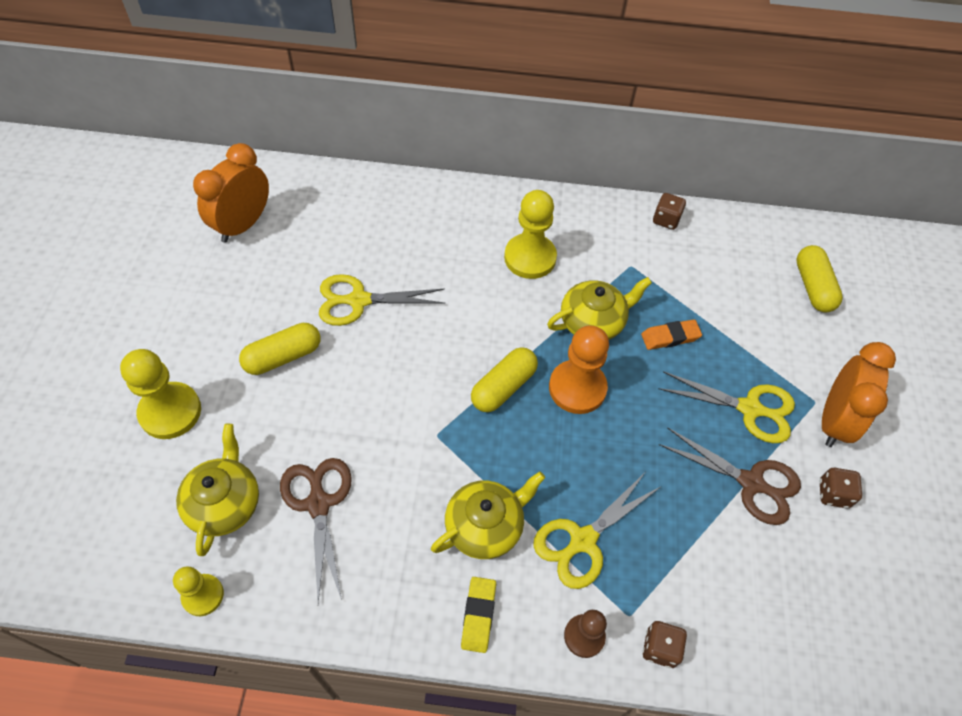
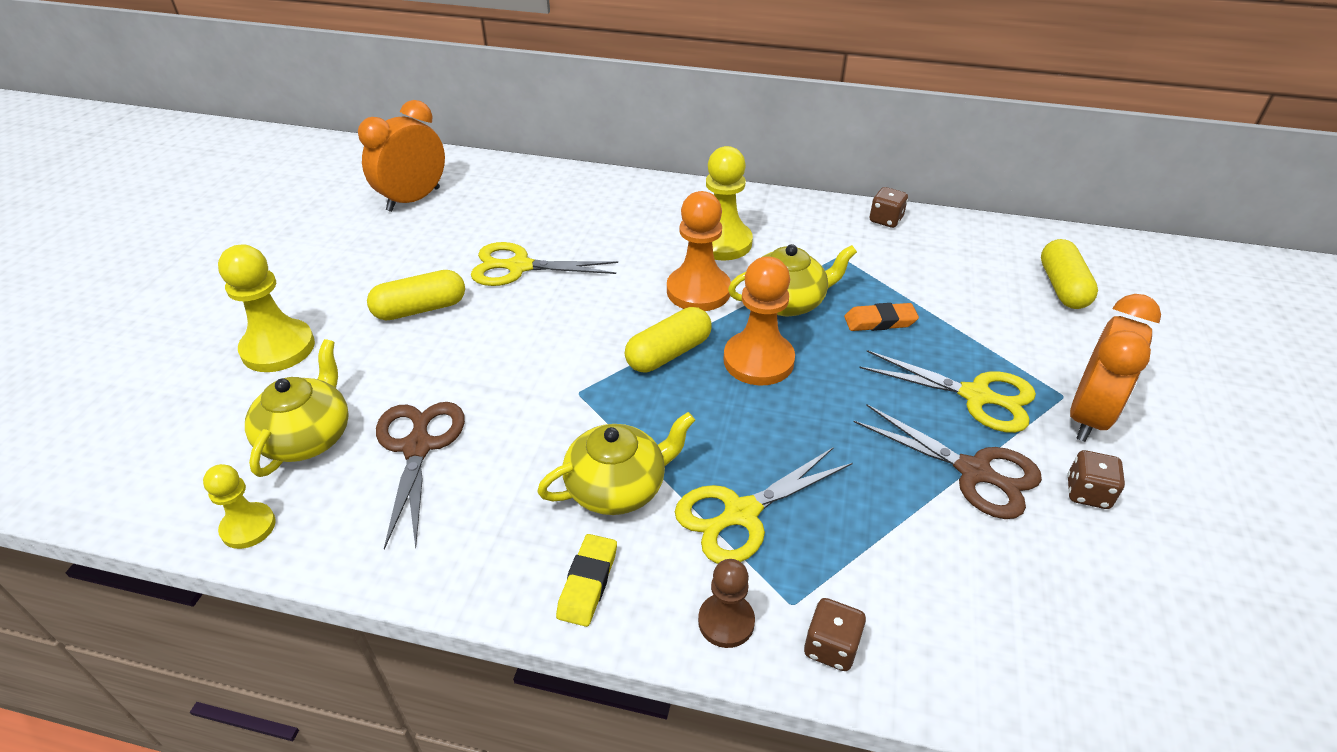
camera: 10 degrees right, 15 degrees down
none -> orange pawn [667,191,731,311]

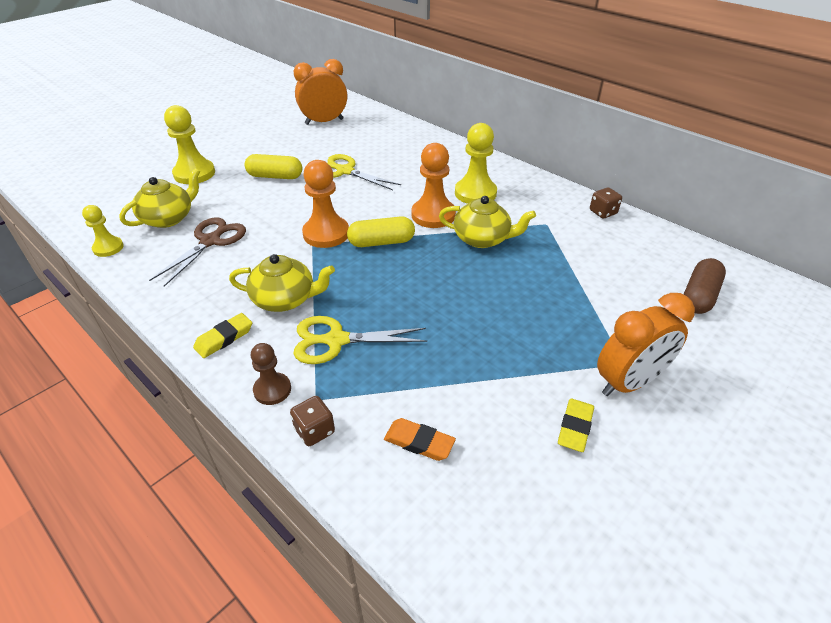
camera: 30 degrees right, 0 degrees up
orange pawn [723,257,795,385] -> orange pawn moved to [302,160,349,248]
orange eraser [844,303,919,331] -> orange eraser moved to [384,418,456,461]
brown scissors [854,404,1042,519] -> none
yellow scissors [859,350,1036,433] -> none
yellow capsule [1041,239,1098,309] -> brown capsule [684,258,726,314]
brown dice [1067,450,1125,509] -> yellow eraser [558,399,594,452]

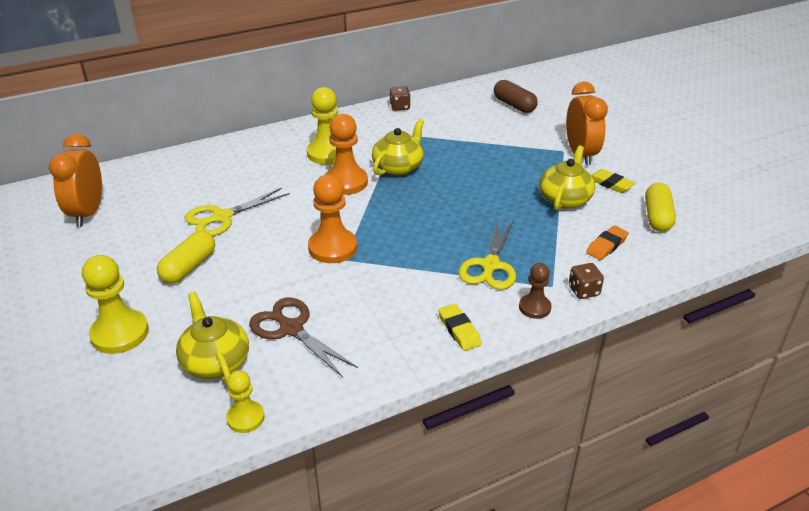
camera: 70 degrees left, 5 degrees down
yellow teapot [229,254,335,312] -> yellow teapot moved to [539,146,595,211]
yellow capsule [347,216,415,247] -> yellow capsule moved to [645,183,676,232]

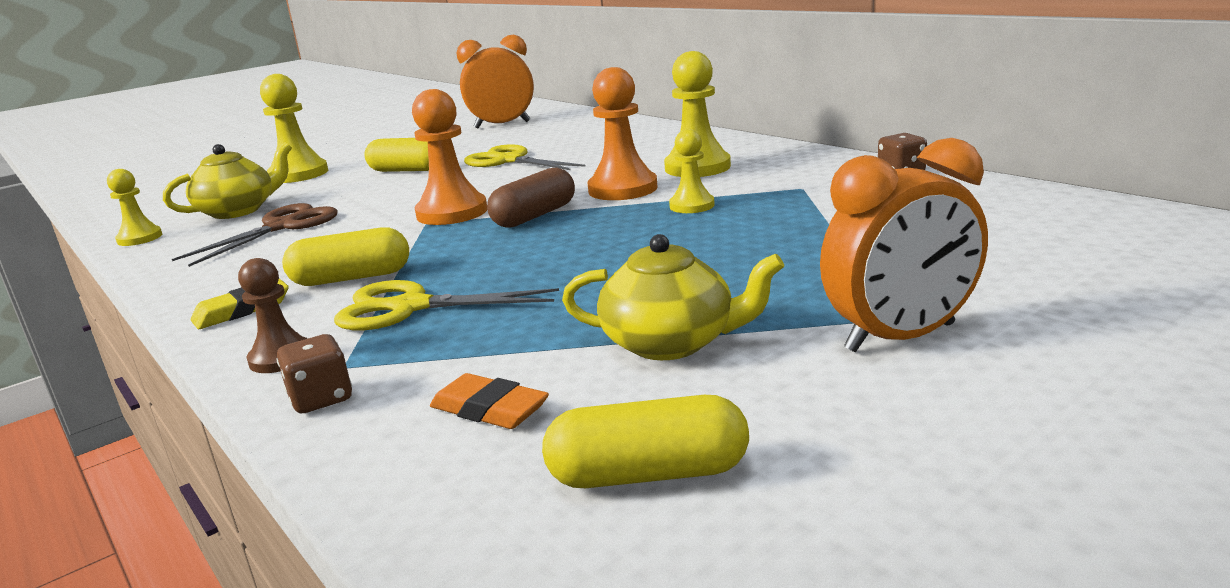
camera: 80 degrees right, 15 degrees down
yellow teapot [372,119,424,176] -> yellow pawn [669,129,715,213]
brown capsule [494,80,538,113] -> brown capsule moved to [487,168,575,228]
yellow eraser [591,169,635,193] -> none
none -> yellow capsule [282,227,409,286]

